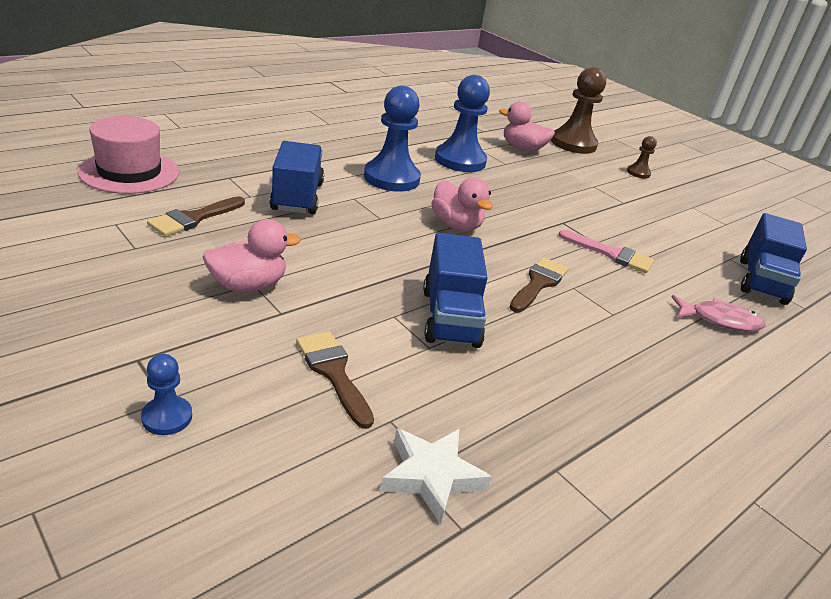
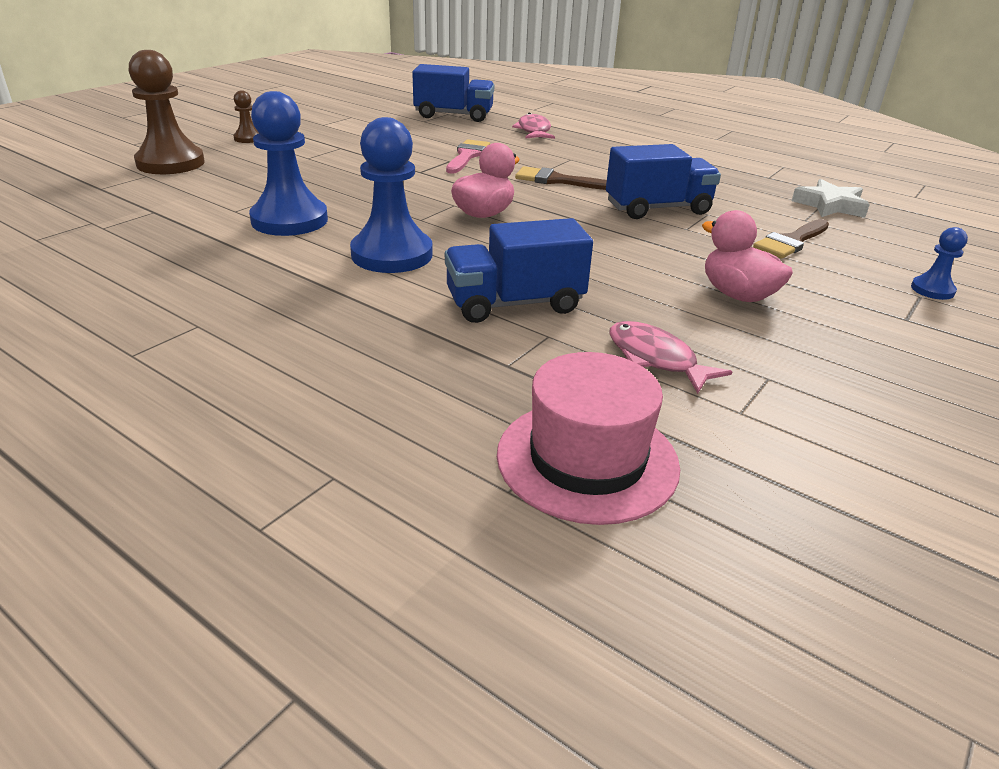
camera: 100 degrees left, 0 degrees up
brown brush [147,196,245,236] -> pink fish [609,321,732,394]
pink duck [499,101,555,152] -> none

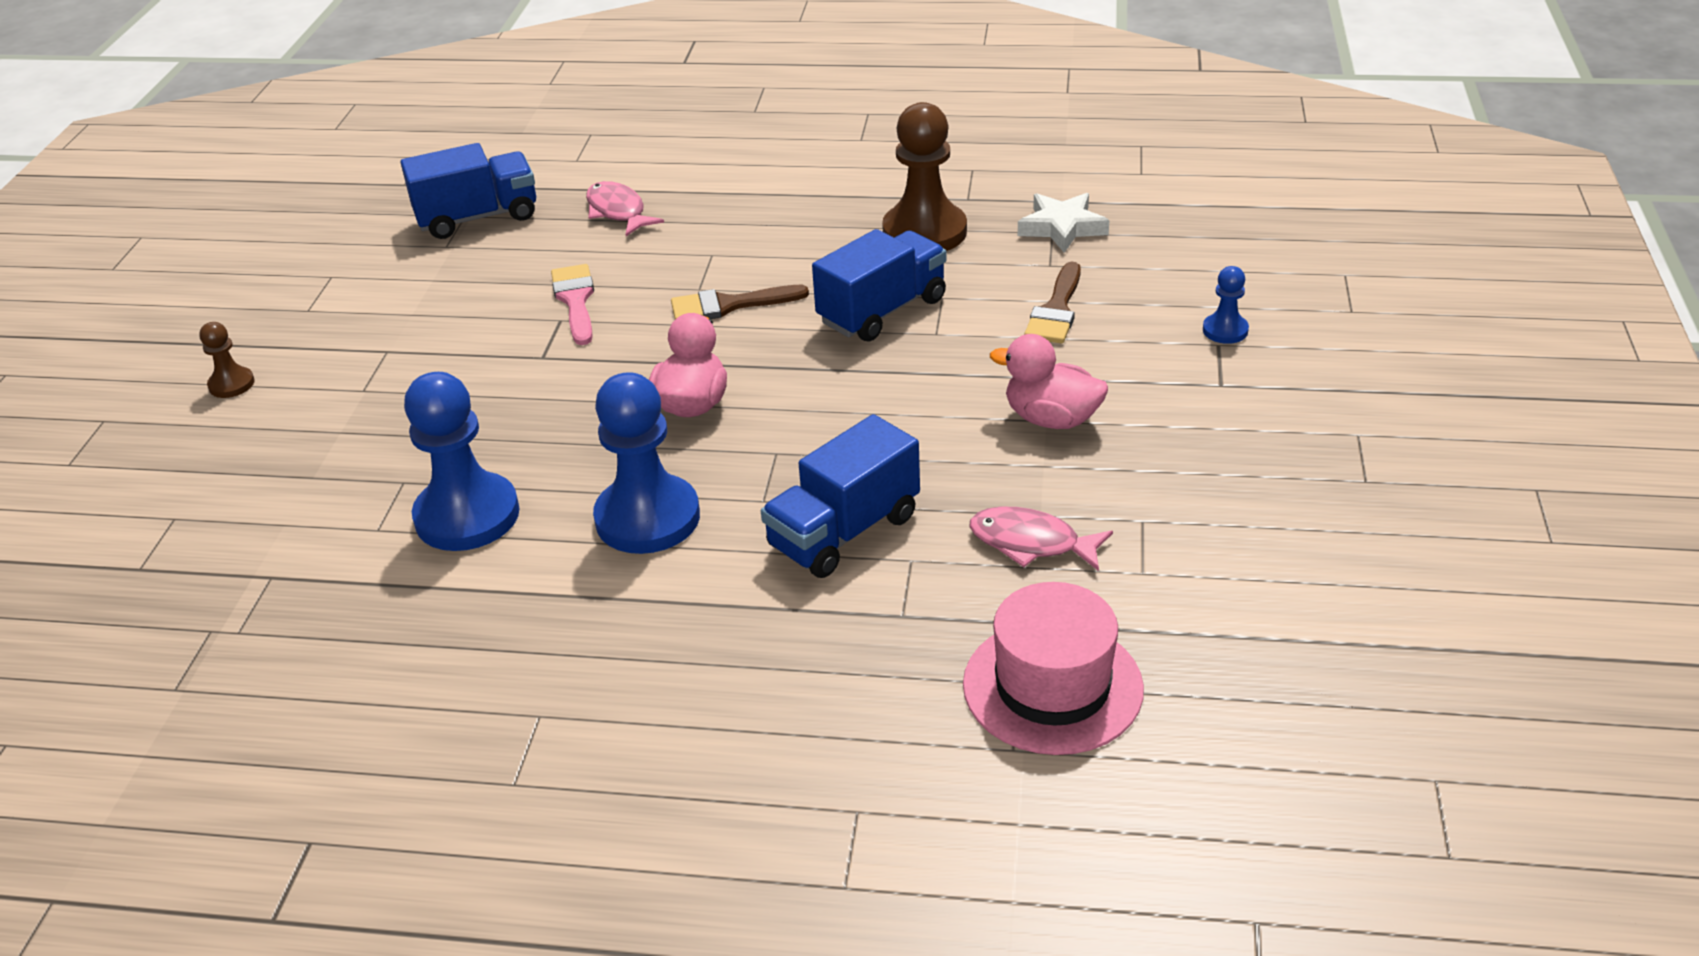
camera: 25 degrees left, 5 degrees up
brown pawn [129,50,205,174] -> brown pawn moved to [882,102,967,251]

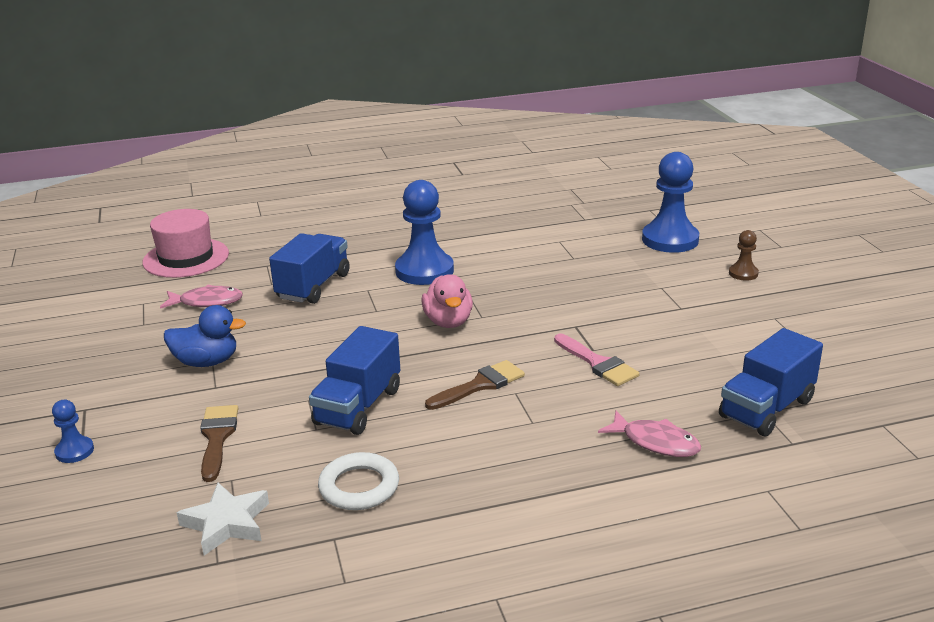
camera: 155 degrees right, 10 degrees down
blue pawn [404,372,520,551] -> blue pawn moved to [642,152,699,253]
brown pawn [882,102,967,251] -> white ring [318,452,399,510]
pink duck [990,334,1108,429] -> blue duck [164,305,246,367]

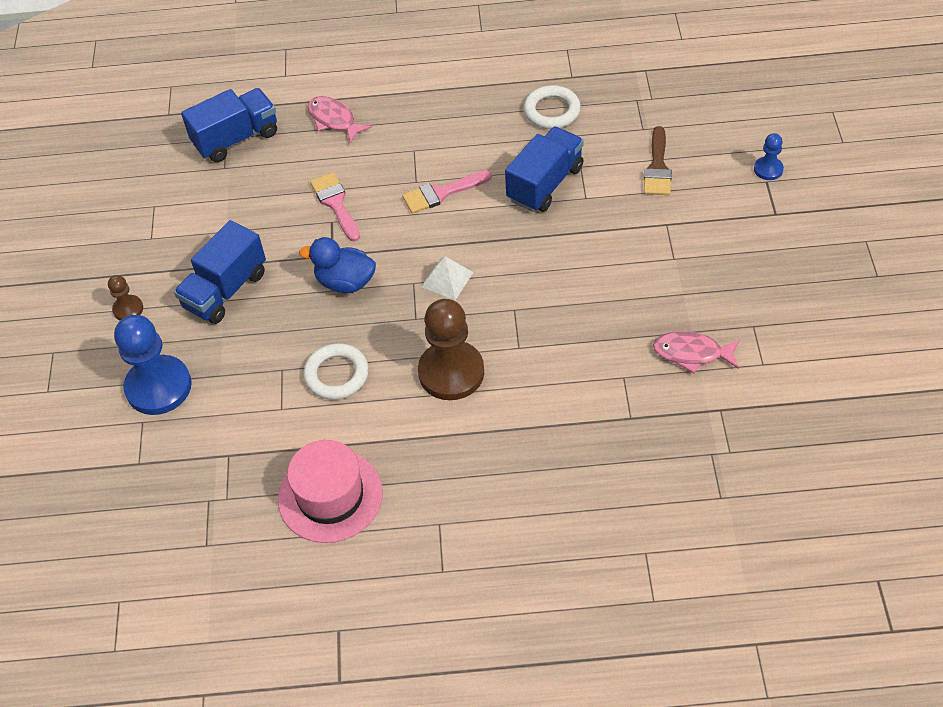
camera: 165 degrees left, 25 degrees up
pink hat [142,209,229,278] -> pink hat moved to [278,440,383,543]
blue duck [164,305,246,367] -> blue duck moved to [299,237,376,293]
white star [177,483,269,555] -> none
blue truck [269,233,350,304] -> blue truck moved to [174,220,266,324]
blue pawn [395,180,454,285] -> brown pawn [418,299,484,400]
pink duck [421,274,473,328] -> white pyramid [421,256,474,300]
brown brush [425,360,525,410] -> pink brush [402,171,492,214]
none -> white ring [303,343,369,400]

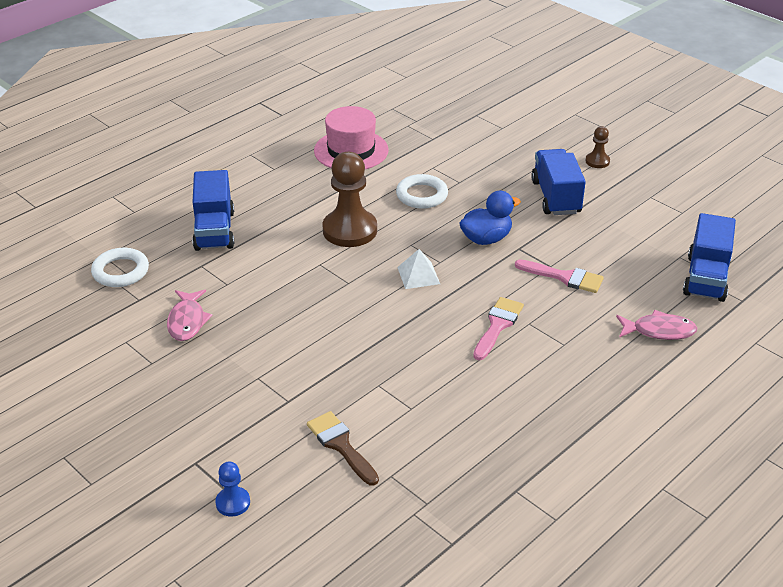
camera: 135 degrees right, 15 degrees down
blue pawn [114,315,192,415] -> none
blue truck [505,127,584,212] -> blue truck moved to [192,170,234,251]
white ring [524,85,581,129] -> white ring moved to [91,248,149,287]
pink fish [653,331,740,373] -> pink fish turned 120 degrees clockwise [167,290,213,341]

